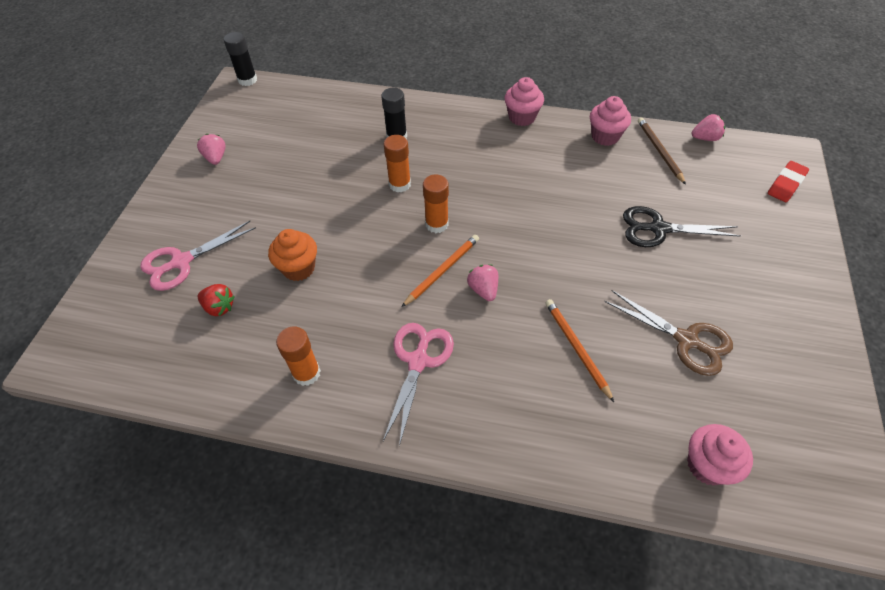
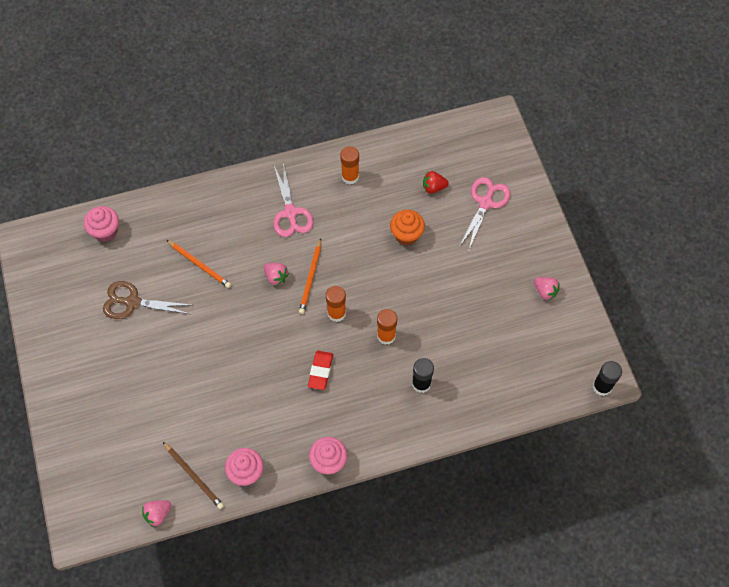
camera: 150 degrees right, 10 degrees up
black scissors [623,206,741,247] -> none
red eraser [768,161,809,202] -> red eraser moved to [308,351,333,390]

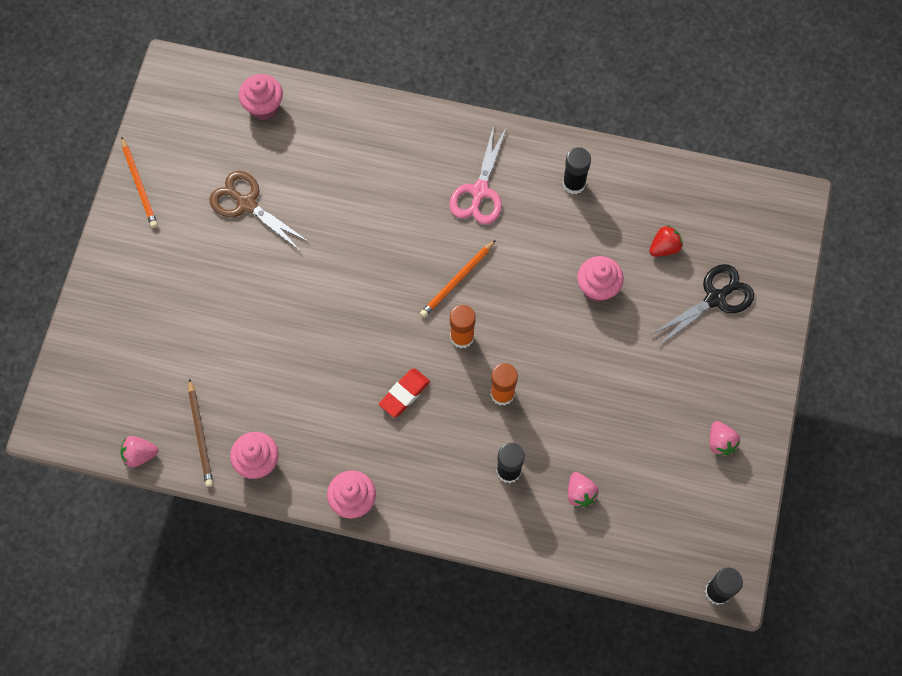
camera: 30 degrees right, 5 degrees up
orange pencil [167,240,231,288] -> orange pencil moved to [121,136,158,228]
pink strawberry [264,263,289,286] -> pink strawberry moved to [568,472,599,508]
orange glue stick [340,146,359,185] -> black glue stick [563,147,591,194]
orange cupcake [390,210,425,245] -> pink cupcake [577,256,624,302]
red strawberry [423,171,449,194] -> red strawberry turned 120 degrees clockwise [649,225,683,257]
pink scissors [459,177,510,252] -> black scissors [650,264,754,345]

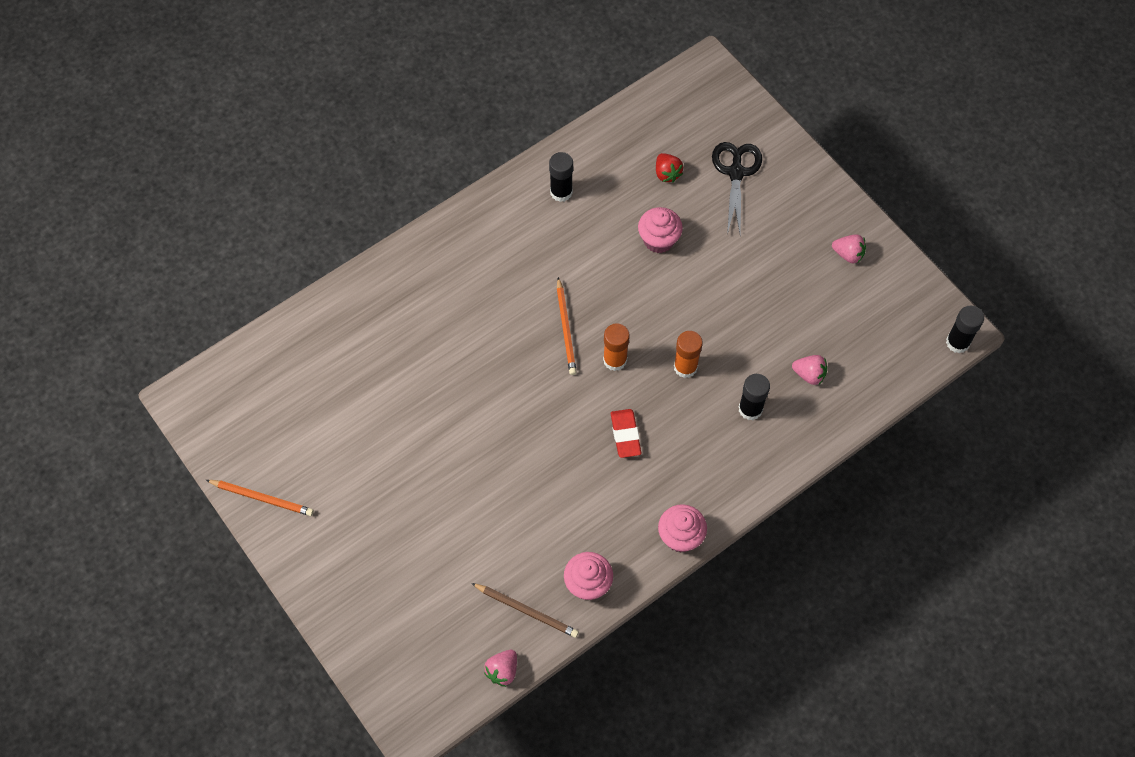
camera: 50 degrees left, 5 degrees down
brown scissors [209,171,309,251] -> none
pink cupcake [239,74,283,120] -> none
pink scissors [449,125,507,224] -> none
red strawberry [649,225,683,257] -> red strawberry turned 150 degrees clockwise [656,153,683,183]

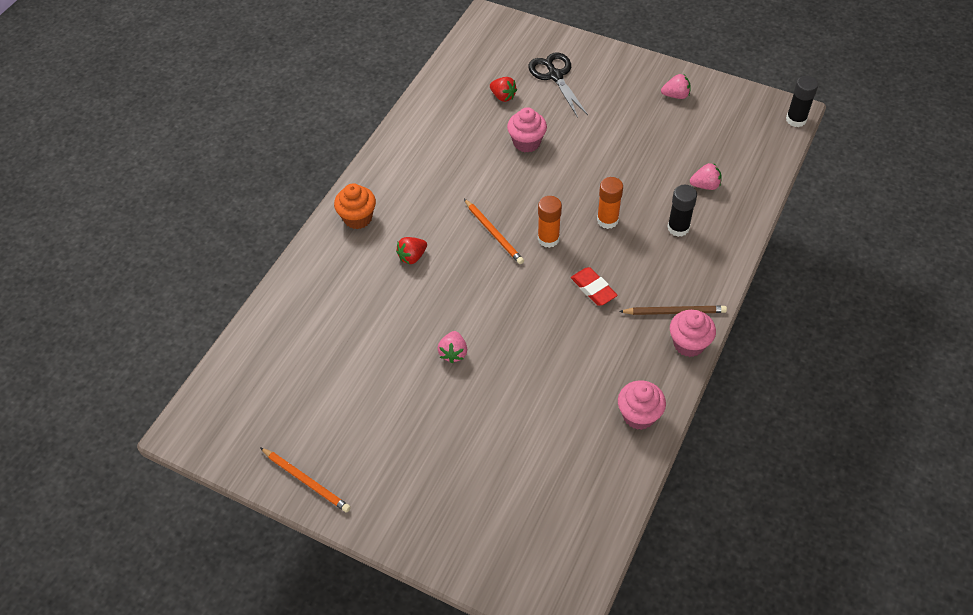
camera: 25 degrees left, 10 degrees down
orange pencil [206,480,314,516] -> orange pencil turned 45 degrees clockwise [260,447,351,513]
brown pencil [471,583,579,638] -> brown pencil moved to [619,306,727,315]
pink strawberry [484,650,517,687] -> pink strawberry moved to [437,331,467,363]
black glue stick [549,152,573,202] -> none
none -> orange cupcake [334,183,376,229]
none -> red strawberry [396,237,427,264]

